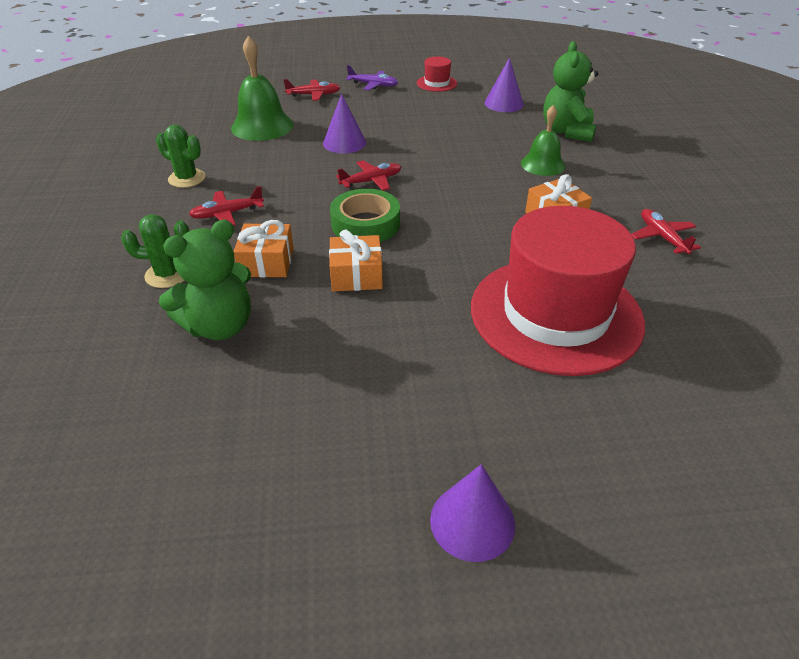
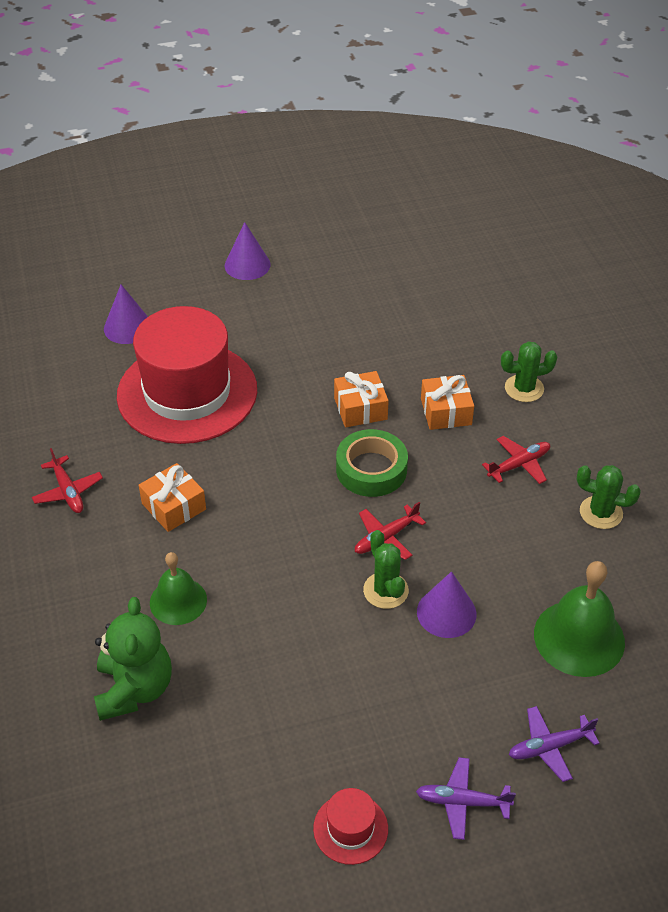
camera: 170 degrees right, 5 degrees up
green teddy bear [159,220,251,340] -> none
red plane [283,79,340,101] -> purple plane [509,706,600,782]
purple cone [485,57,524,112] -> purple cone moved to [104,285,148,344]
none -> green cactus [363,530,409,609]

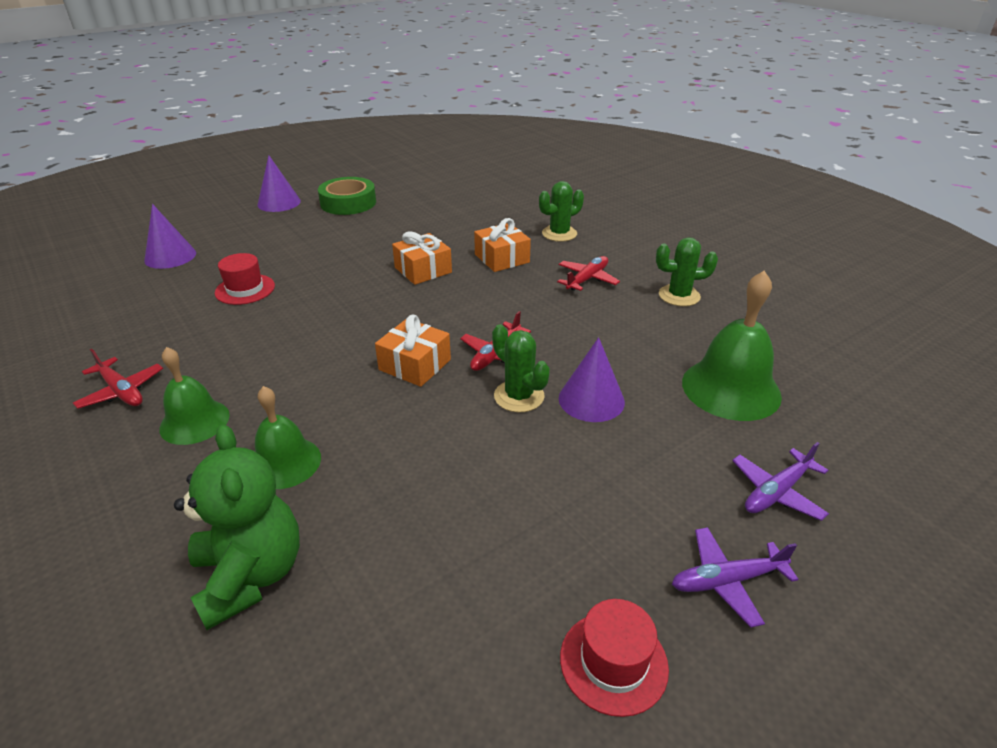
camera: 20 degrees left, 10 degrees down
red hat [117,306,257,444] -> red hat [215,253,275,305], size x0.40
orange gift [139,463,206,532] -> orange gift moved to [375,315,451,387]
green tape [336,429,408,497] -> green tape moved to [318,177,376,215]
none -> green bell [159,347,230,445]

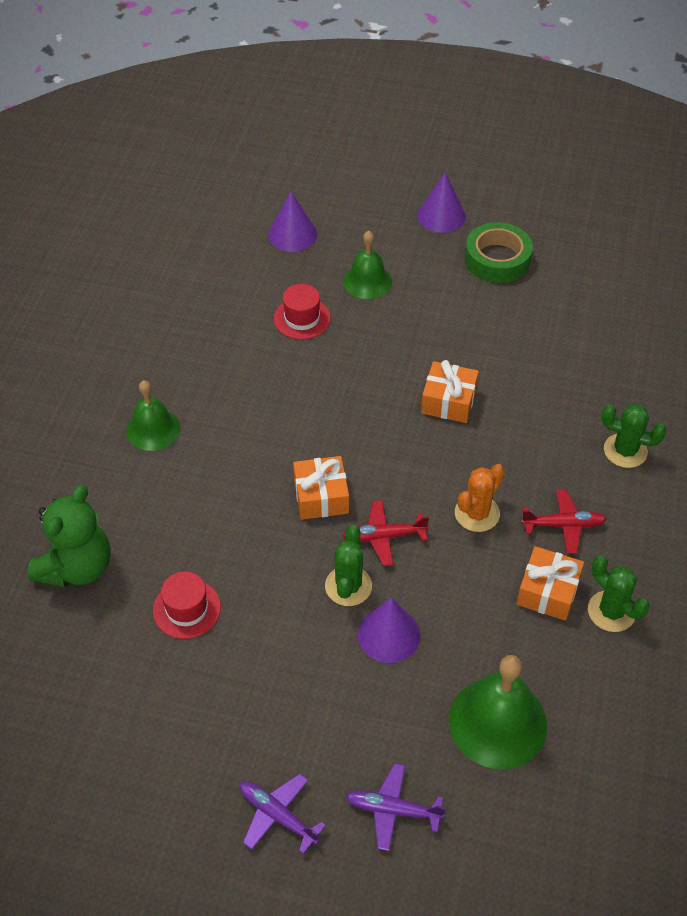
camera: 50 degrees right, 15 degrees up
red plane [73,349,163,409] -> none
green bell [255,386,321,489] -> green bell moved to [343,231,392,299]
orange gift [474,218,531,272] -> orange gift moved to [516,546,584,621]
red hat [560,599,669,717] -> red hat moved to [153,571,221,639]
none -> orange cactus [455,464,505,532]

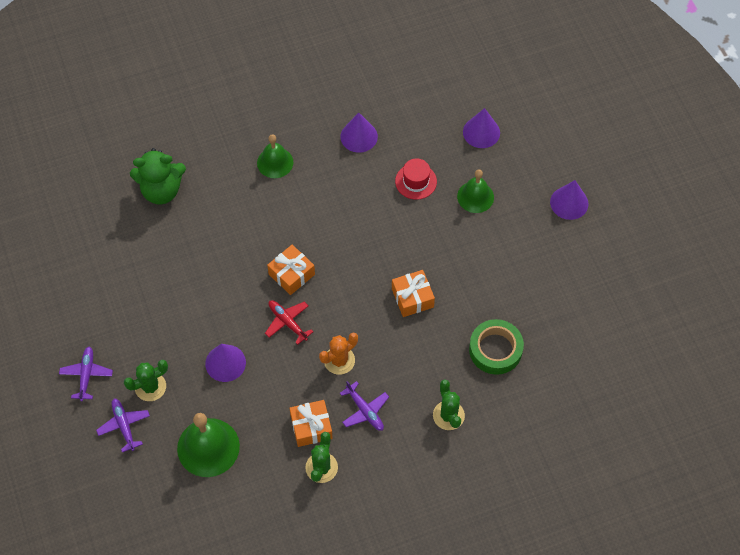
camera: 55 degrees right, 10 degrees up
red hat [153,571,221,639] -> none
green cactus [325,525,372,606] -> green cactus moved to [124,360,168,401]
orange cactus [455,464,505,532] -> orange cactus turned 45 degrees counterclockwise [319,333,358,375]
green tape [465,222,533,283] -> green tape moved to [469,319,524,375]
red plane [521,489,607,554] -> purple plane [340,381,389,431]
none -> purple cone [340,113,378,153]

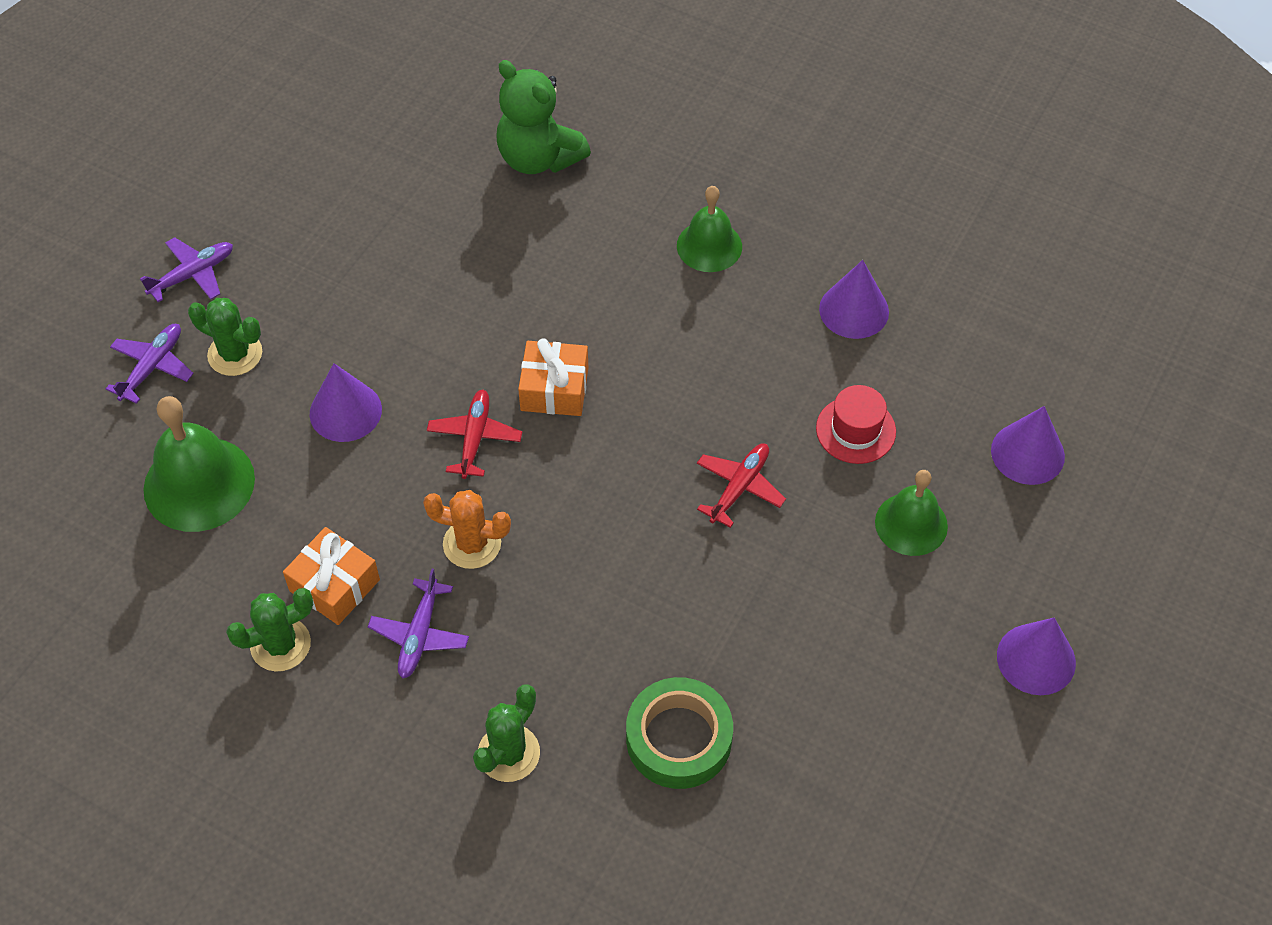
camera: 50 degrees right, 5 degrees down
orange gift [392,270,435,317] -> none
none -> red plane [697,443,786,528]

